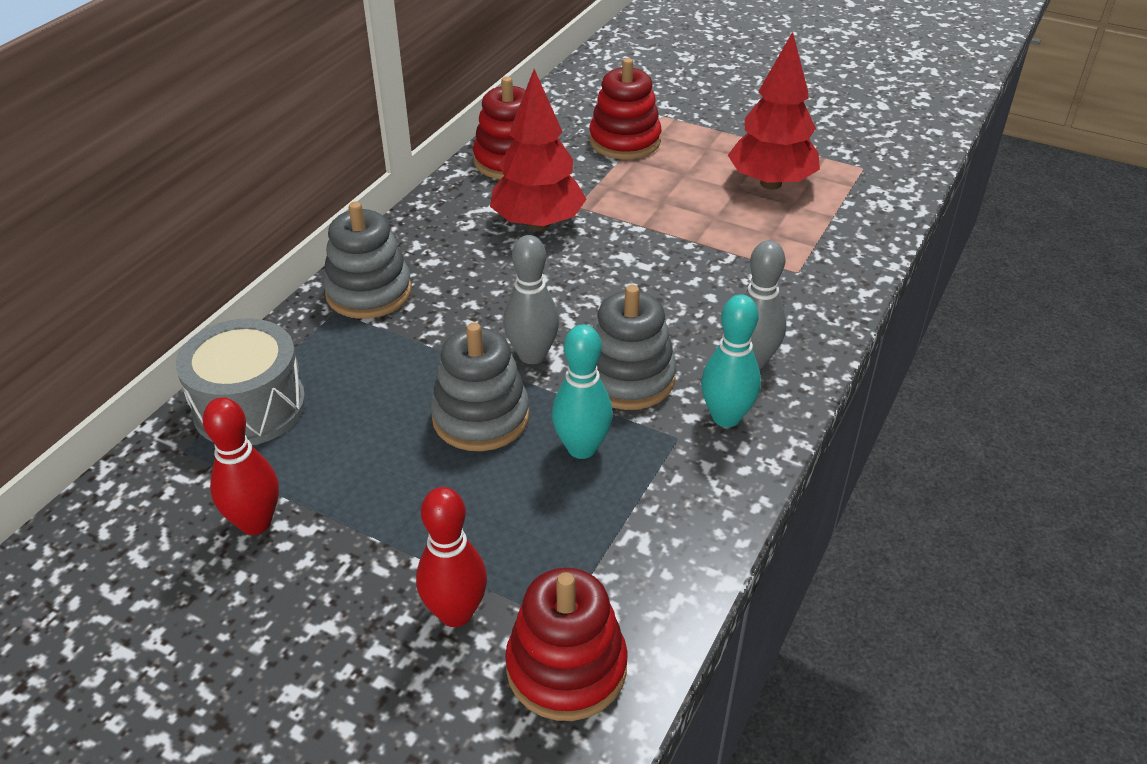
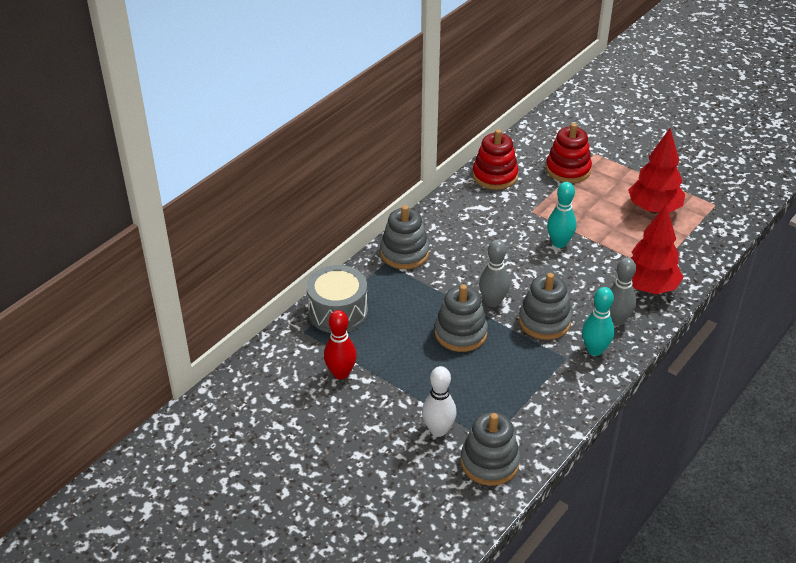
camera: 10 degrees right, 0 degrees up
red bowling pin [416,487,487,627] -> white bowling pin [422,366,457,437]
red tree [490,69,587,231] -> red tree moved to [631,205,684,294]
red stacking toy [505,568,628,721] -> grey stacking toy [461,412,520,486]
turquoise bowling pin [552,325,613,459] -> turquoise bowling pin moved to [547,182,576,248]

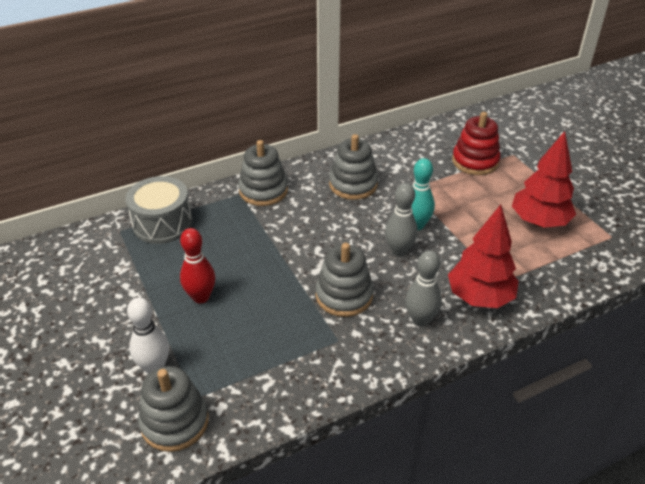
camera: 25 degrees right, 0 degrees up
red bowling pin [324,310,357,380] -> red bowling pin moved to [180,228,215,303]
grey stacking toy [435,284,488,352] -> grey stacking toy moved to [329,134,378,200]
red stacking toy [473,129,518,190] -> none
grey bowling pin [479,239,510,307] -> grey bowling pin moved to [385,183,418,257]
turquoise bowling pin [582,287,615,356] -> none

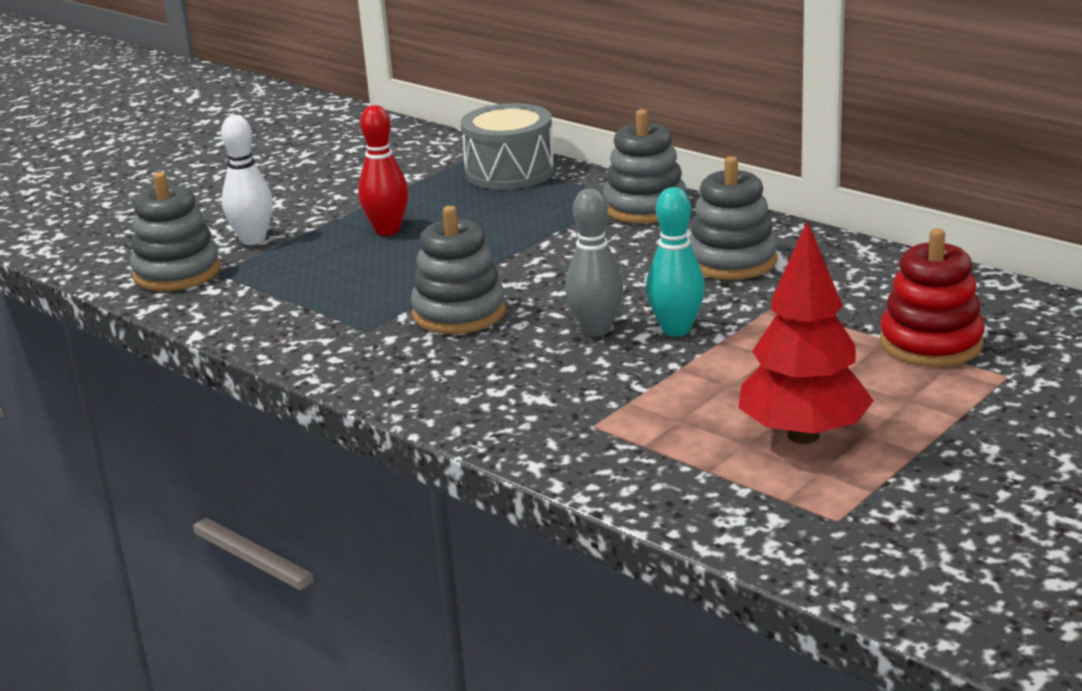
camera: 70 degrees right, 15 degrees down
grey bowling pin [405,250,442,327] -> none
red tree [448,204,519,308] -> none

